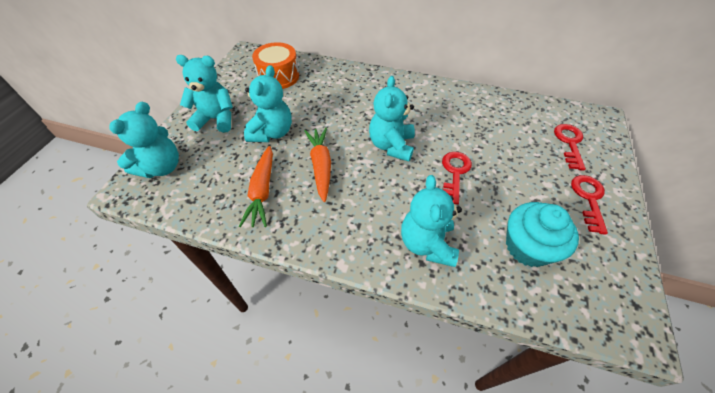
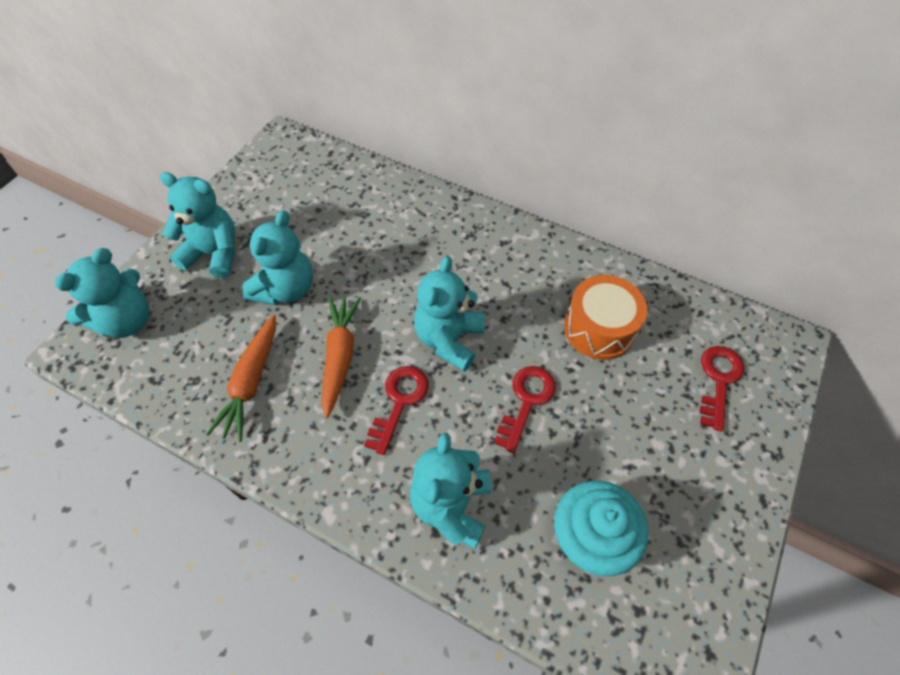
camera: 10 degrees right, 5 degrees up
orange drum [252,42,299,89] -> orange drum moved to [564,275,647,360]
red key [571,175,608,235] -> red key moved to [364,366,429,455]

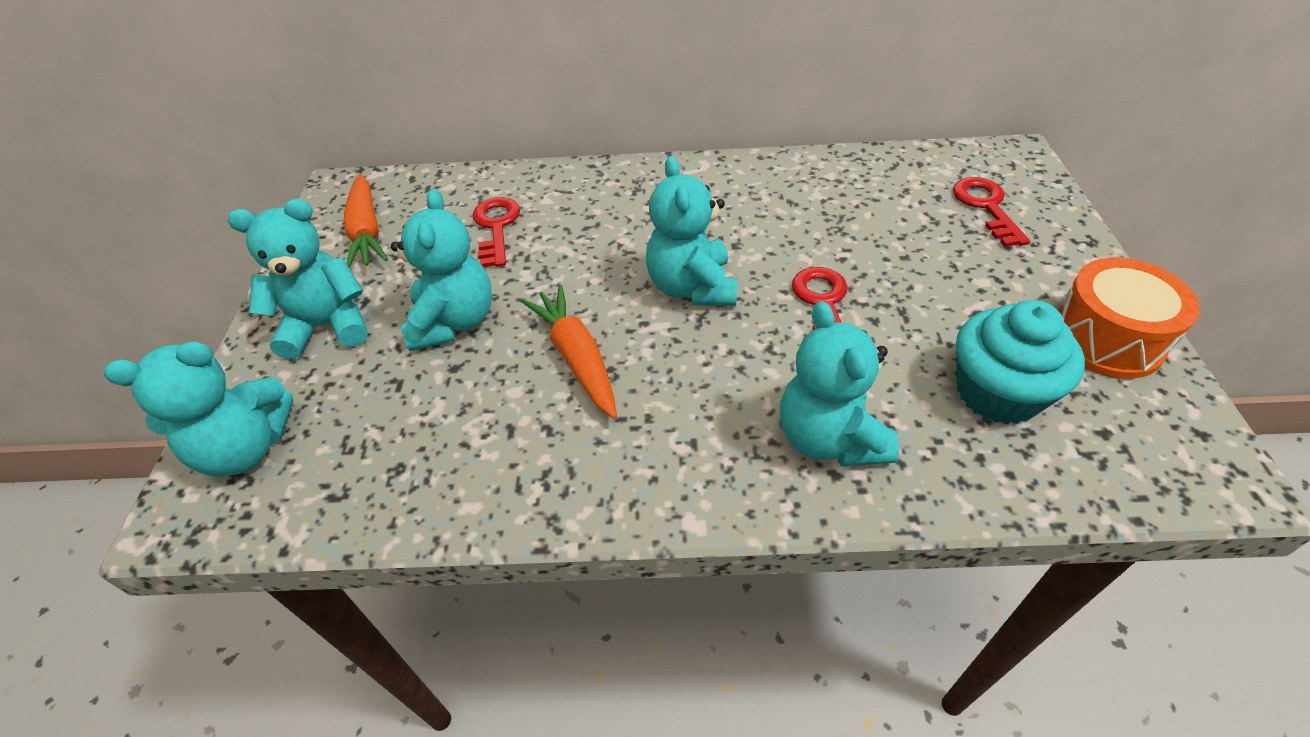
camera: 25 degrees left, 10 degrees down
turquoise teddy bear [55,248,149,338] -> turquoise teddy bear turned 60 degrees clockwise [104,341,293,477]
orange carrot [206,315,276,442] -> orange carrot moved to [344,174,388,267]
red key [364,366,429,455] -> red key moved to [473,197,520,267]
orange drum [564,275,647,360] -> orange drum moved to [1058,258,1200,379]

